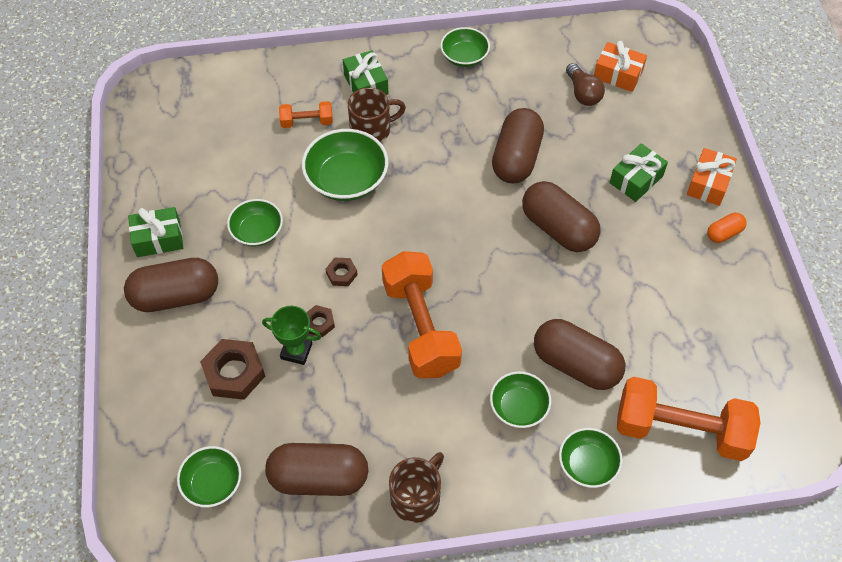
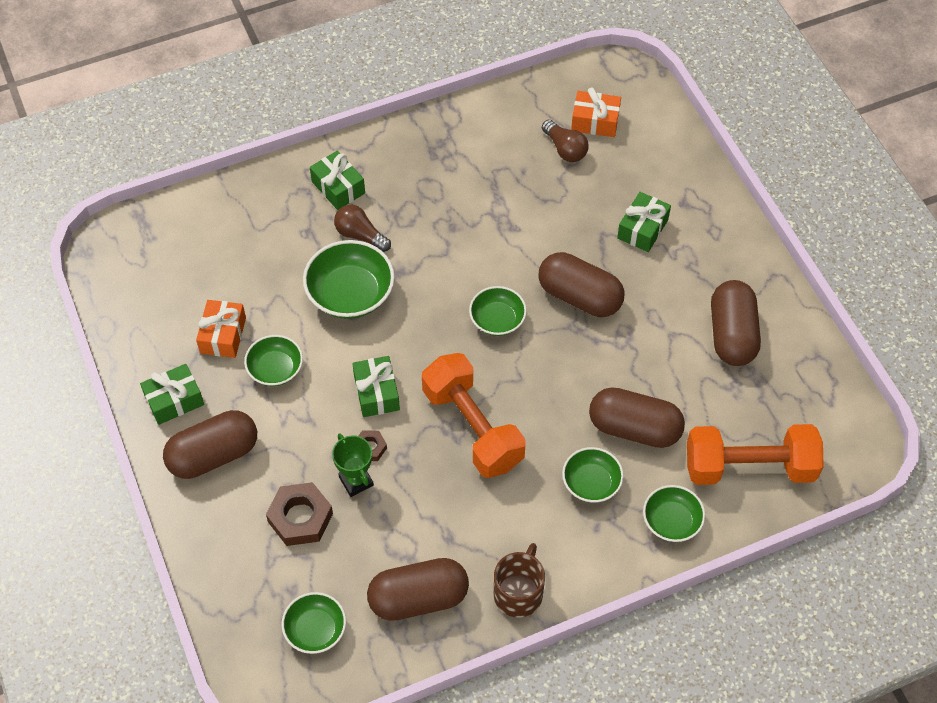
camera: 15 degrees left, 0 degrees up
green trophy [262,306,321,365] -> green trophy turned 60 degrees clockwise [332,434,374,497]
orange dumbbell [279,101,333,128] -> none
brown nut [325,258,358,286] -> green gift [352,356,400,417]
brown mug [348,88,406,143] -> brown light bulb [334,205,391,252]
green bowl [440,27,490,67] -> green bowl moved to [469,286,527,336]
brown capsule [492,108,544,183] -> brown capsule moved to [711,280,761,366]
orange gift [687,148,737,206] -> orange gift moved to [196,300,246,358]
orange capsule [707,213,747,243] -> none

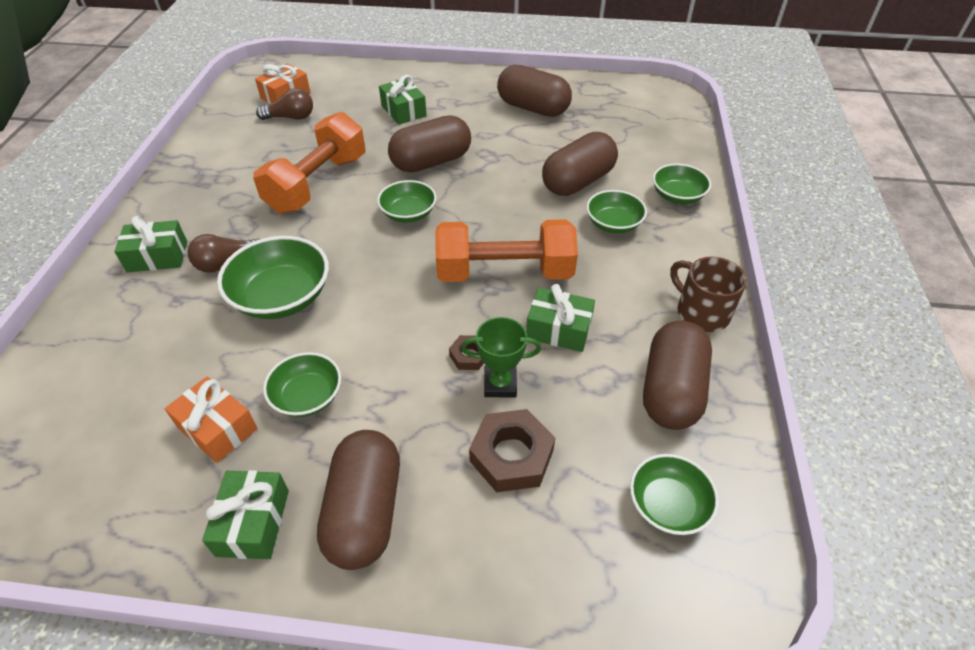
camera: 60 degrees left, 10 degrees down
green gift [352,356,400,417] -> green gift moved to [526,284,595,352]
orange dumbbell [687,424,824,485] -> orange dumbbell moved to [253,112,365,214]

